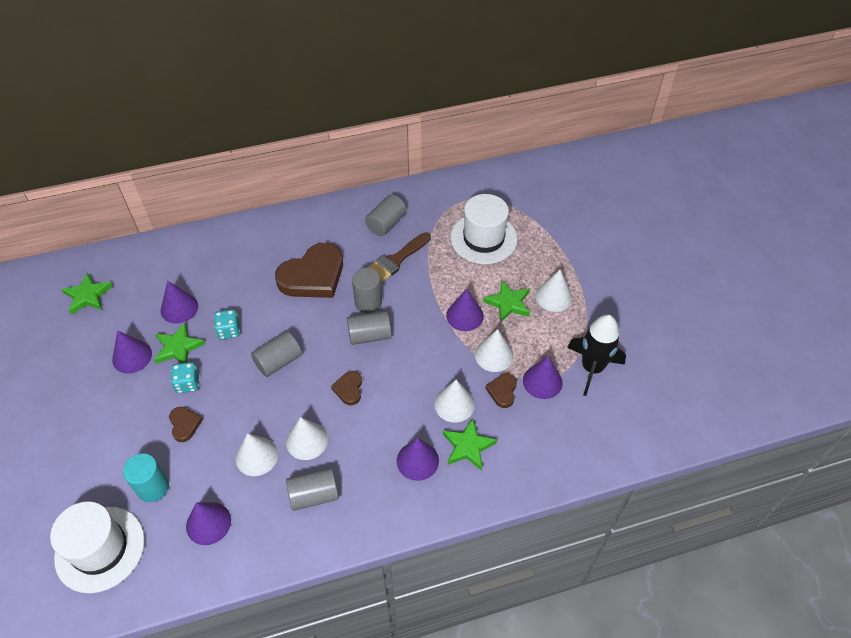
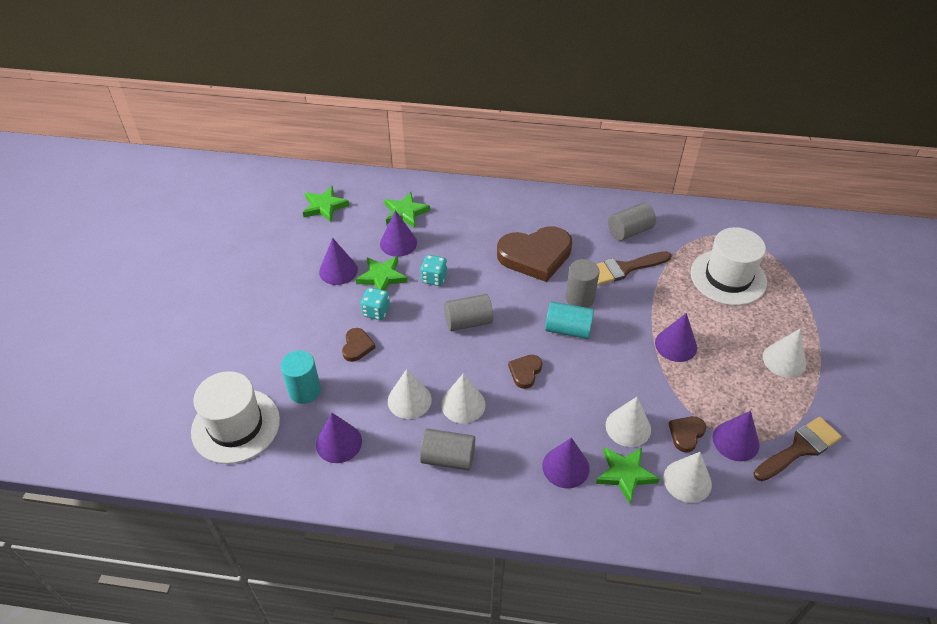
camera: 25 degrees right, 5 degrees down
grey cylinder [347,311,392,345] -> turquoise cylinder [545,301,594,339]
white cone [475,329,514,372] -> white cone moved to [663,452,712,503]
green star [483,280,530,323] -> green star moved to [384,192,430,228]
black rocket [567,314,626,396] -> brown brush [754,417,842,481]

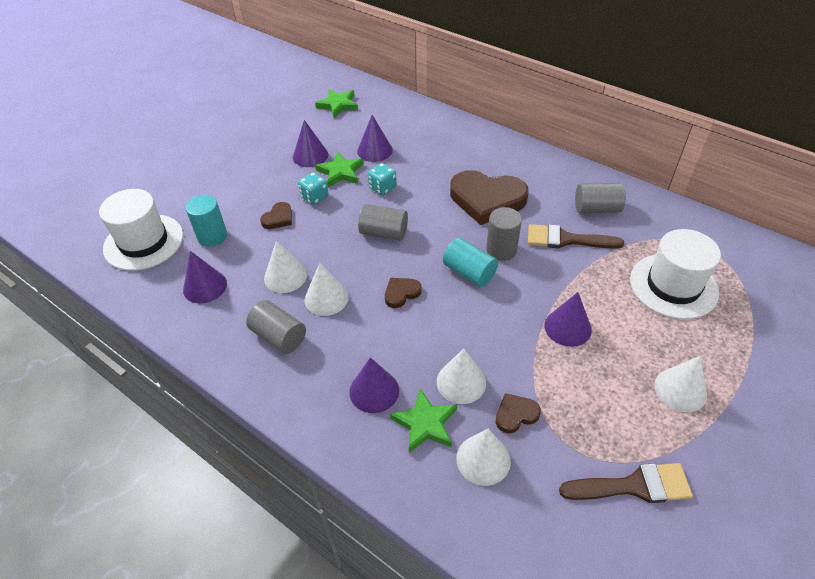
camera: 30 degrees right, 0 degrees up
green star [384,192,430,228] -> none
purple cone [713,411,760,461] -> none

